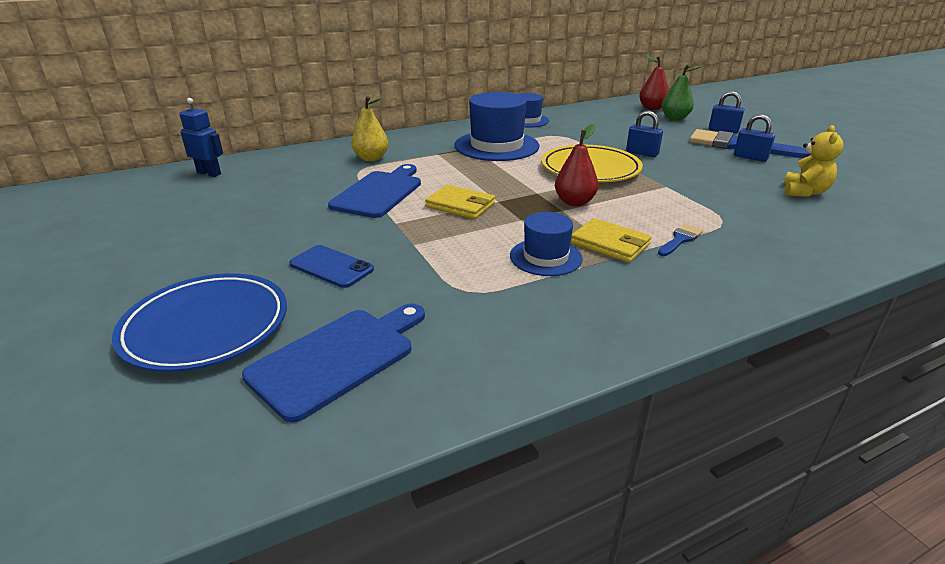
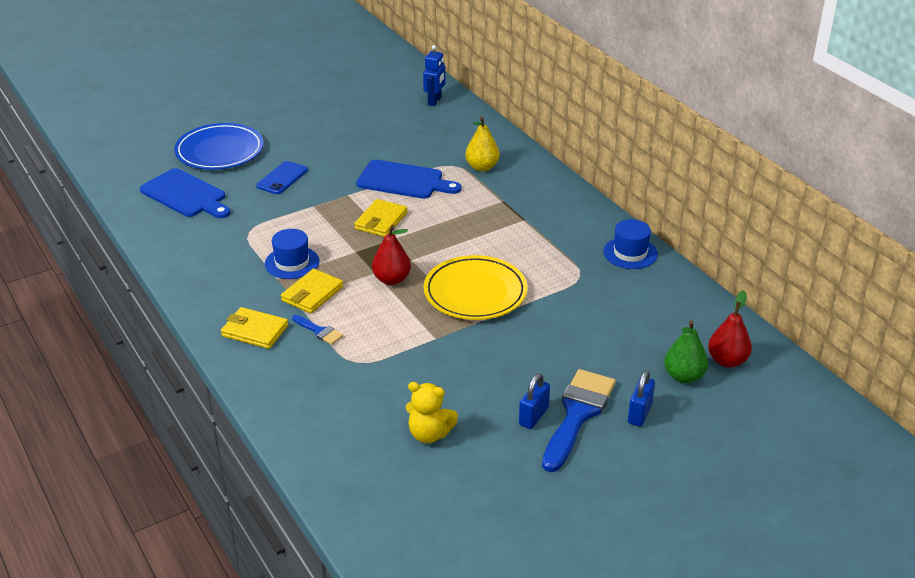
camera: 85 degrees right, 5 degrees up
blue hat [455,92,540,161] -> none
blue padlock [626,111,663,157] -> none
none -> yellow wallet [221,307,288,349]

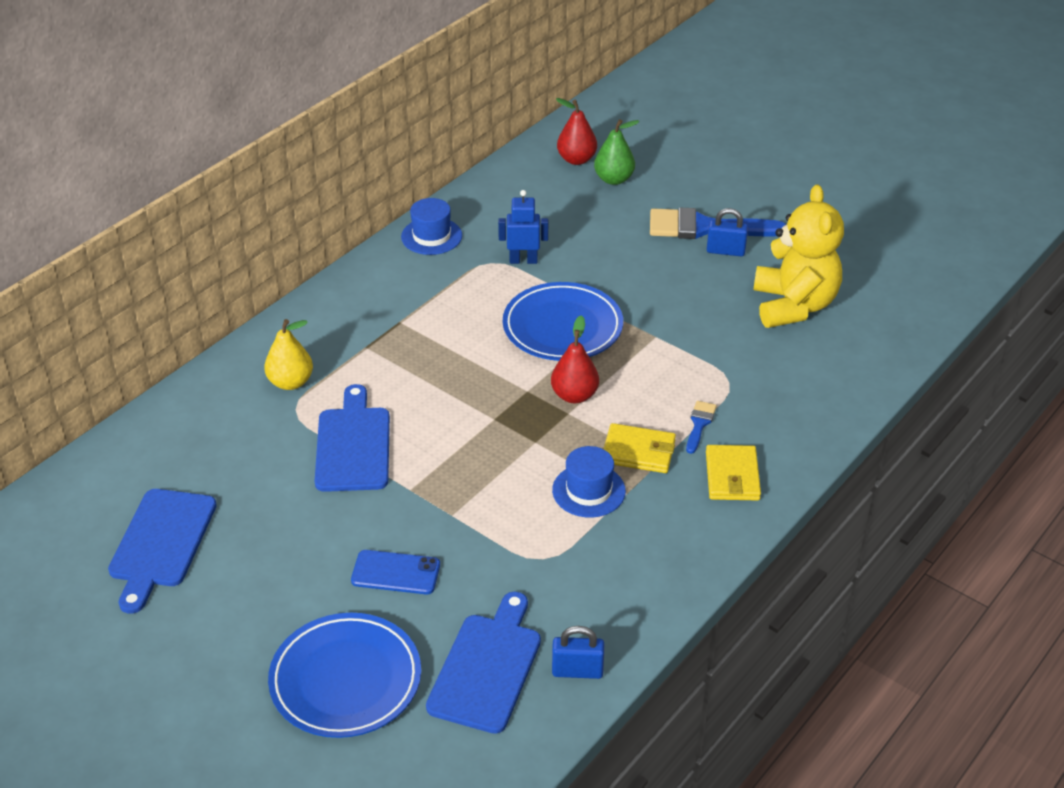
camera: 110 degrees left, 5 degrees up
yellow wallet [354,199,408,237] -> none
yellow teddy bear [406,382,458,443] -> yellow teddy bear [753,184,844,328], size x1.78
blue robot [423,45,445,106] -> blue robot moved to [498,190,548,264]
yellow plate [423,255,527,320] -> blue plate [503,282,623,361]
blue padlock [628,370,655,427] -> blue padlock moved to [552,626,605,679]
none -> blue cutting board [108,489,217,614]

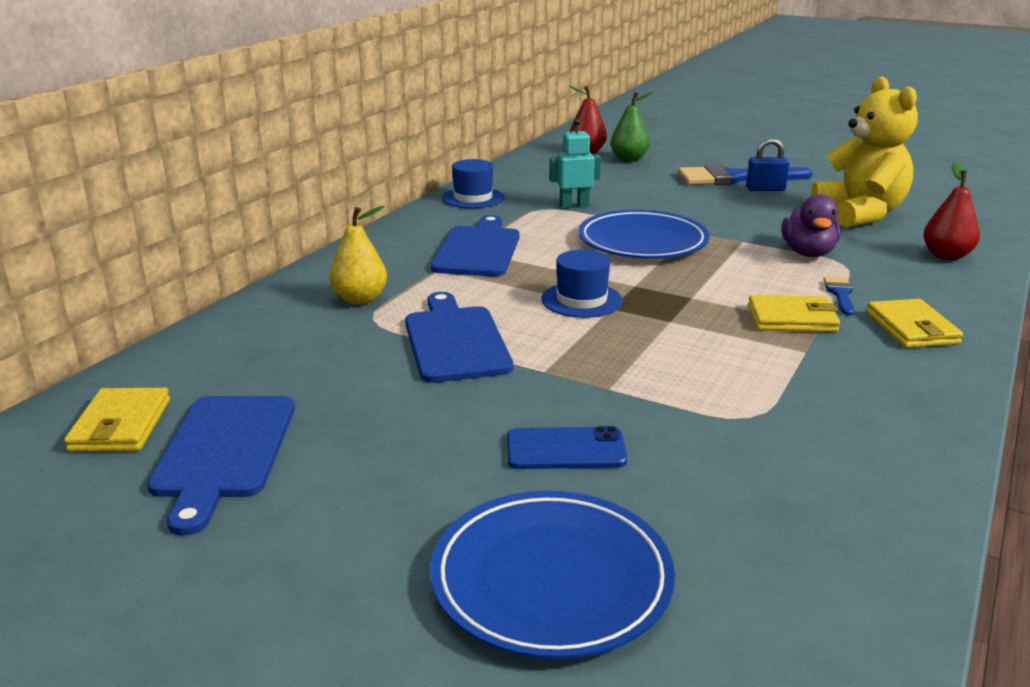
camera: 10 degrees left, 15 degrees down
blue cutting board [426,592,541,734] -> blue cutting board moved to [431,215,520,277]
blue robot [498,190,548,264] -> turquoise robot [549,119,601,208]
red pear [551,315,599,403] -> red pear moved to [923,162,980,260]
blue hat [552,446,626,518] -> blue hat moved to [542,250,623,318]
blue padlock [552,626,605,679] -> none
none -> yellow wallet [64,388,170,452]
none -> purple duck [781,194,841,257]

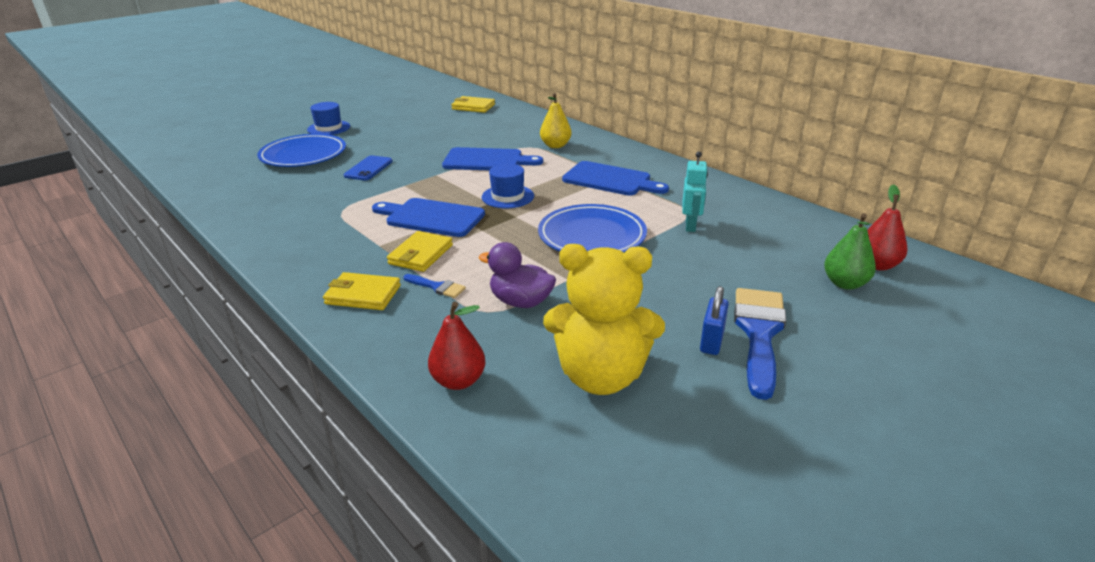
camera: 110 degrees right, 5 degrees up
blue cutting board [147,396,295,536] -> blue cutting board moved to [372,198,485,237]
blue hat [442,159,505,209] -> blue hat moved to [307,102,350,135]

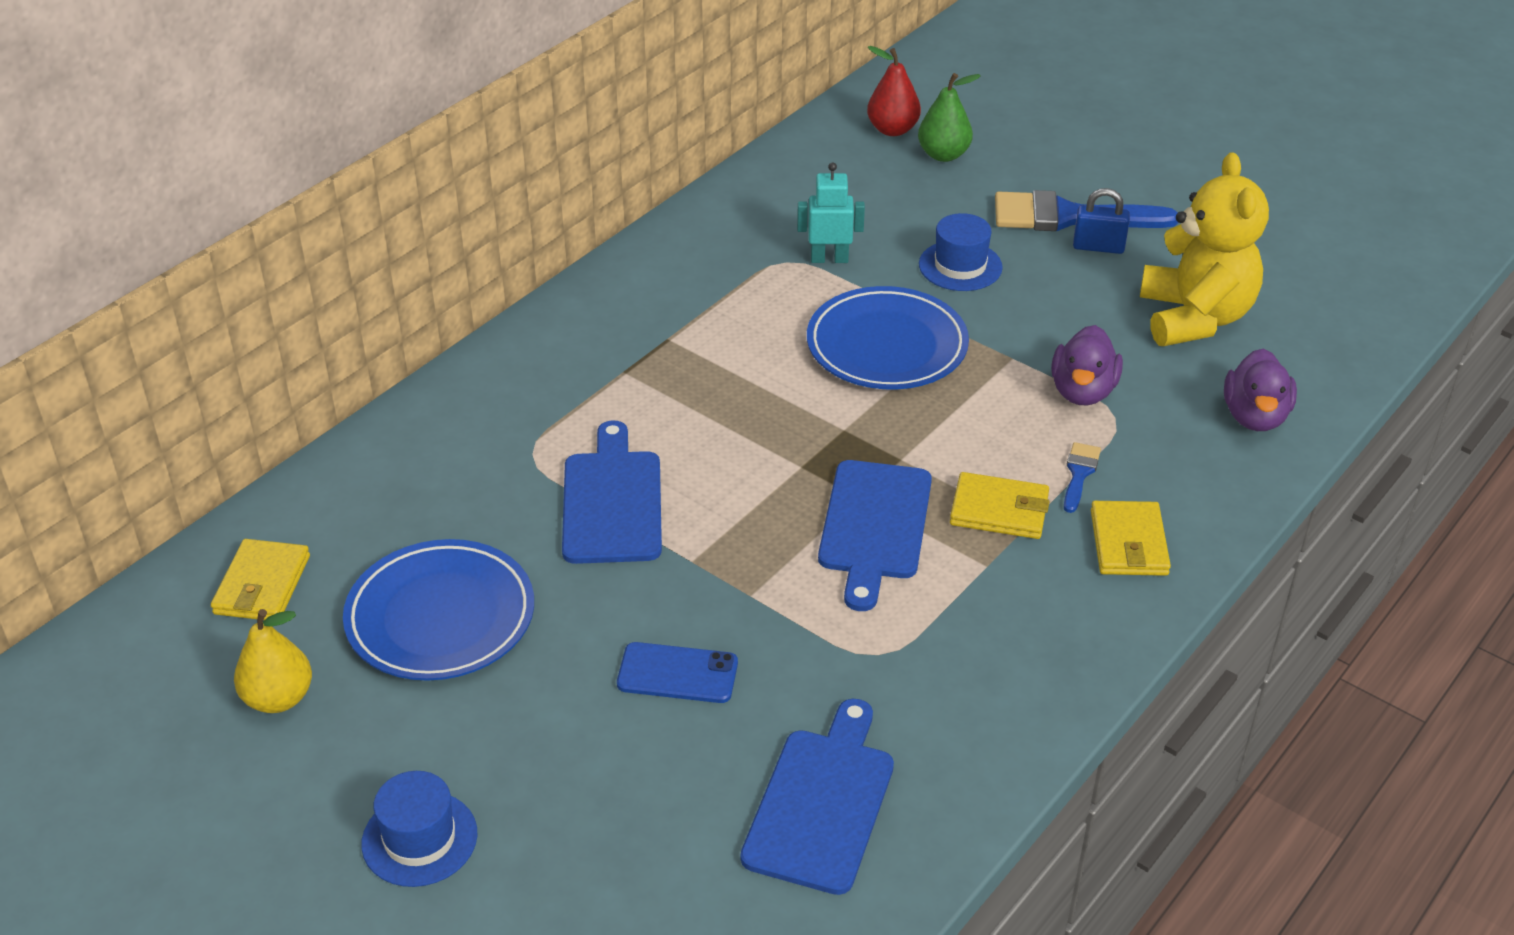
camera: 100 degrees left, 10 degrees up
blue plate [257,134,346,167] -> blue plate moved to [343,539,534,681]
red pear [428,301,486,390] -> purple duck [1224,349,1297,431]
blue hat [482,164,534,208] -> blue hat moved to [919,213,1003,291]
yellow pear [540,93,572,148] -> yellow pear moved to [234,609,312,713]
blue cutting board [562,161,669,196] -> blue cutting board moved to [741,699,894,895]

